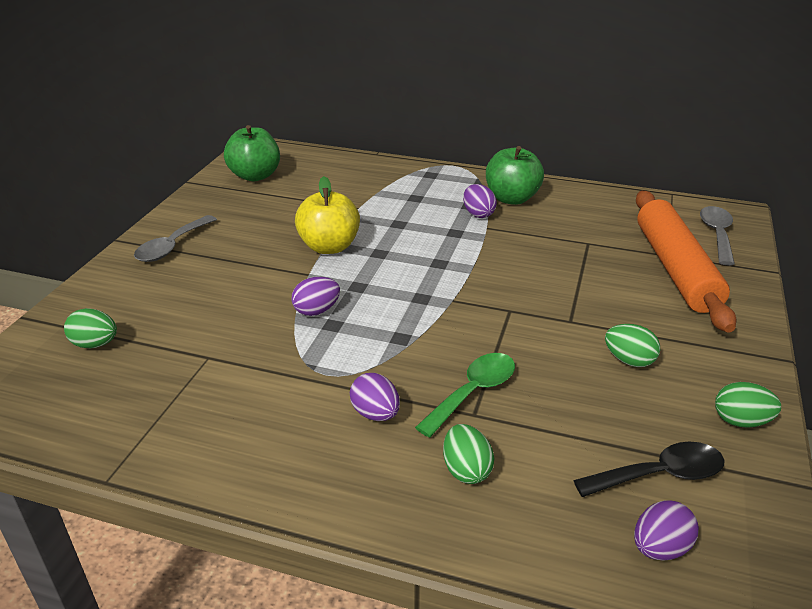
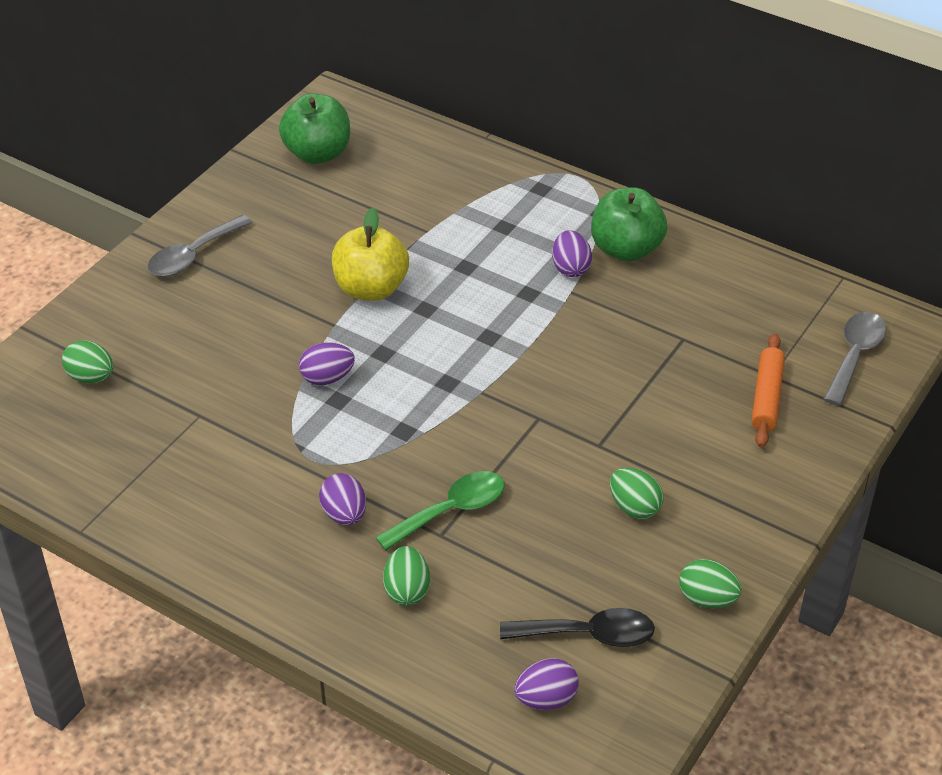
camera: 15 degrees right, 10 degrees up
orange rolling pin [636,191,737,333] -> orange rolling pin [752,334,785,448], size x0.51

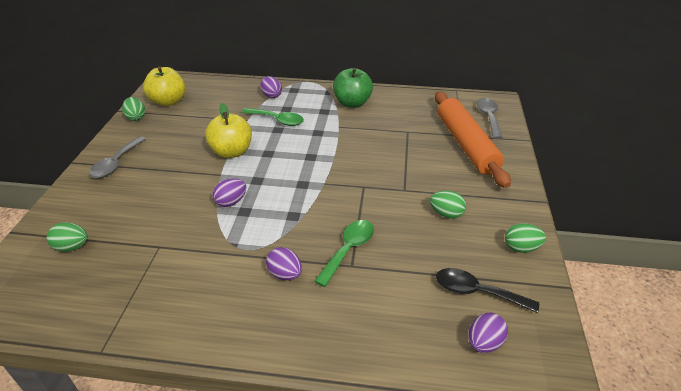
camera: 25 degrees left, 5 degrees down
green apple [279,93,350,164] -> yellow apple [143,66,185,106]
green egg [383,546,430,605] -> green egg moved to [122,97,145,121]
black spoon [500,608,655,647] -> black spoon turned 135 degrees counterclockwise [436,268,539,313]
purple egg [552,230,592,277] -> purple egg moved to [260,76,282,98]
orange rolling pin [752,334,785,448] -> orange rolling pin [435,91,511,188], size x1.94
none -> green spoon [242,108,304,126]

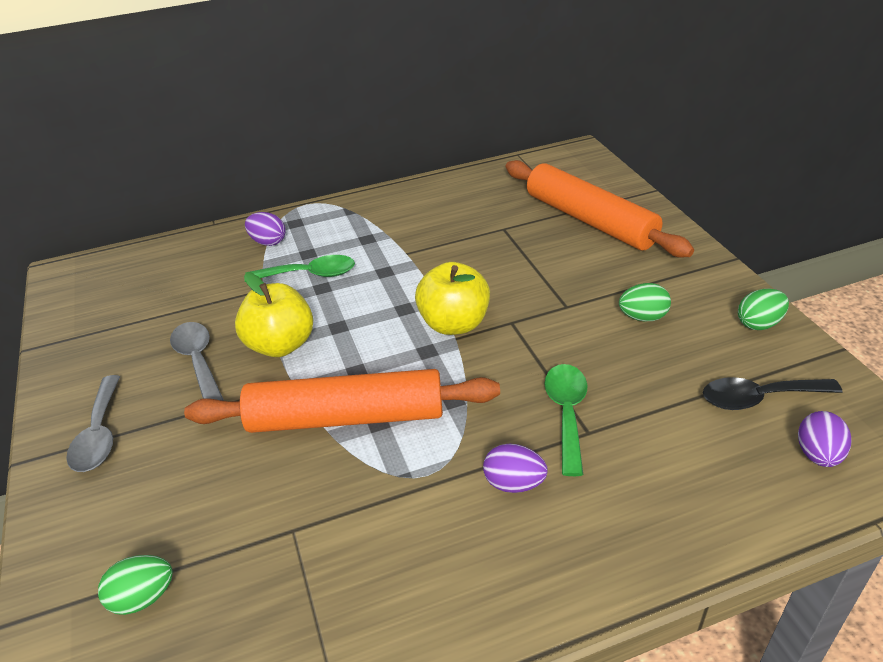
camera: 25 degrees left, 0 degrees up
green egg [122,97,145,121] -> none
yellow apple [143,66,185,106] -> yellow apple moved to [415,262,490,335]
purple egg [212,178,246,207] -> orange rolling pin [184,369,500,433]
green apple [333,68,373,108] -> none
grey spoon [477,98,503,139] -> grey spoon moved to [170,322,224,401]

